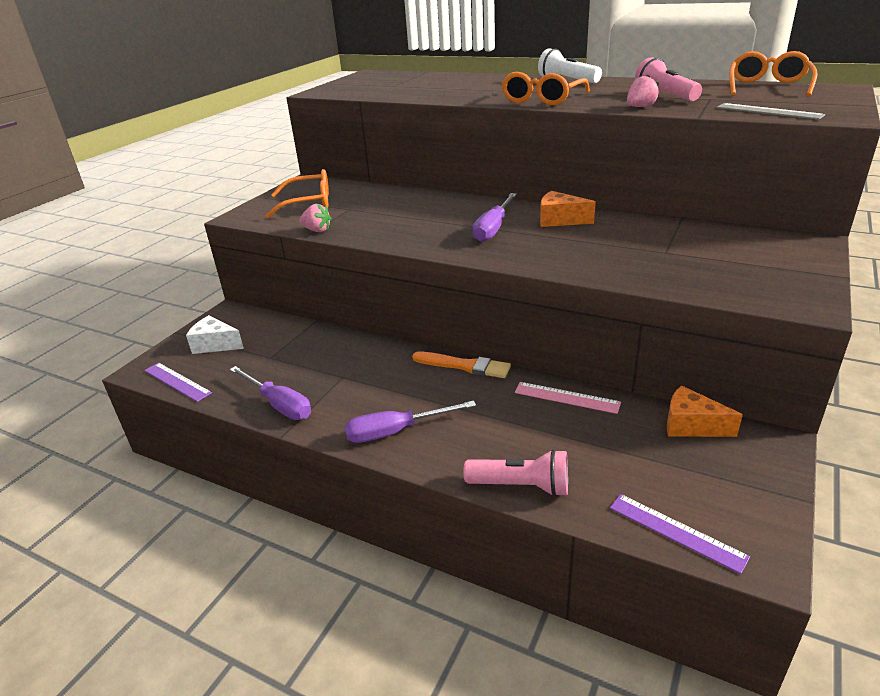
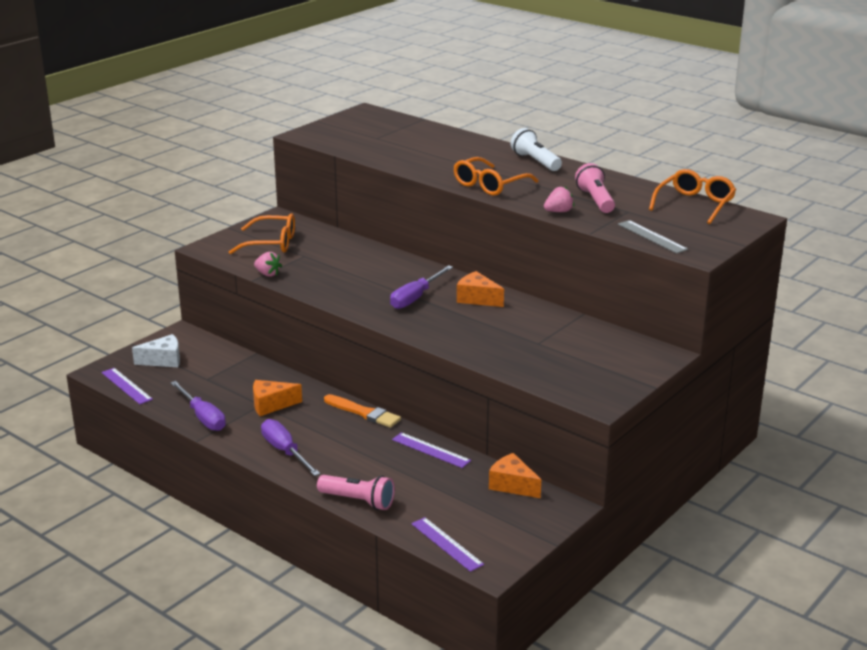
camera: 10 degrees right, 5 degrees down
white cheese [186,315,244,354] -> white cheese turned 135 degrees clockwise [132,334,180,367]
purple screwdriver [344,401,476,443] -> purple screwdriver turned 60 degrees clockwise [261,419,320,476]
pink ruler [515,382,621,414] -> purple ruler [392,432,471,468]
none -> orange cheese [253,380,302,416]

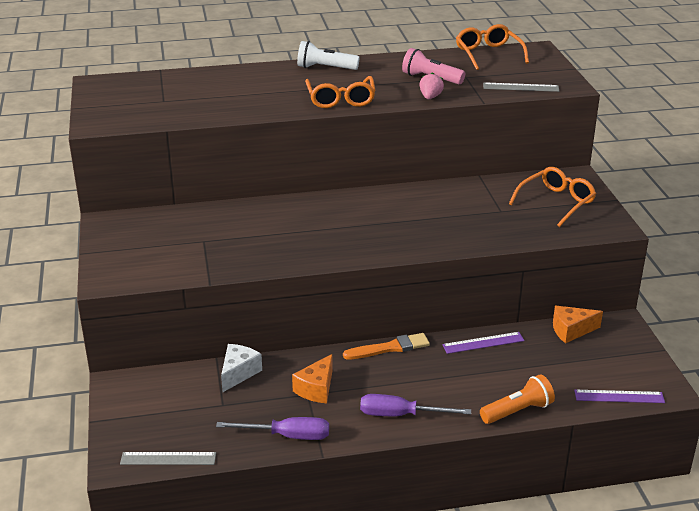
camera: 50 degrees left, 5 degrees up
purple ruler [101,368,153,404] -> grey ruler [120,452,216,465]
white cheese [132,334,180,367] -> white cheese moved to [221,344,262,392]
orange glasses [229,213,295,254] -> orange glasses moved to [509,167,596,227]
pink strawberry [254,252,282,277] -> none
pink flashlight [317,475,395,510] -> orange flashlight [480,374,555,424]
purple screwdriver [390,265,453,309] -> none
orange cheese [457,271,504,307] -> none

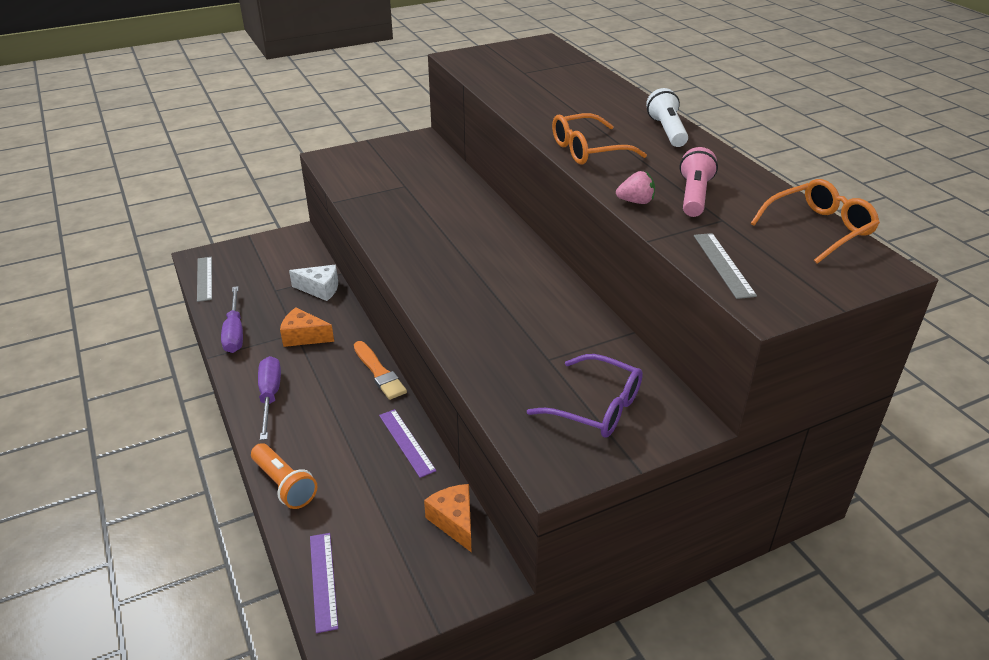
camera: 75 degrees right, 5 degrees up
orange glasses [509,167,596,227] -> purple glasses [527,354,643,437]

